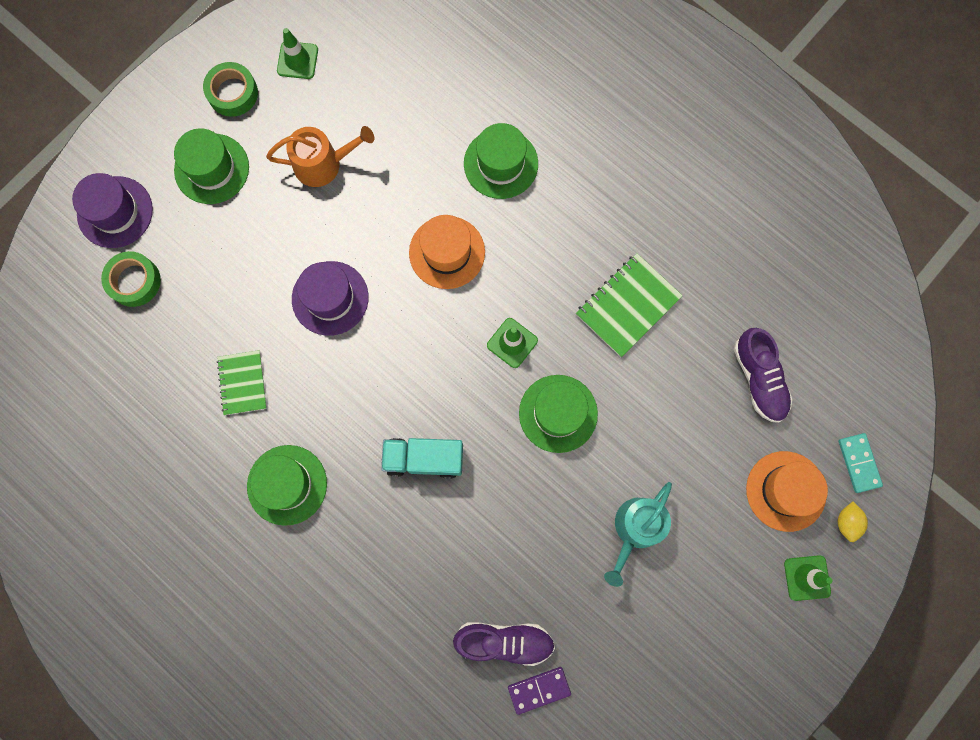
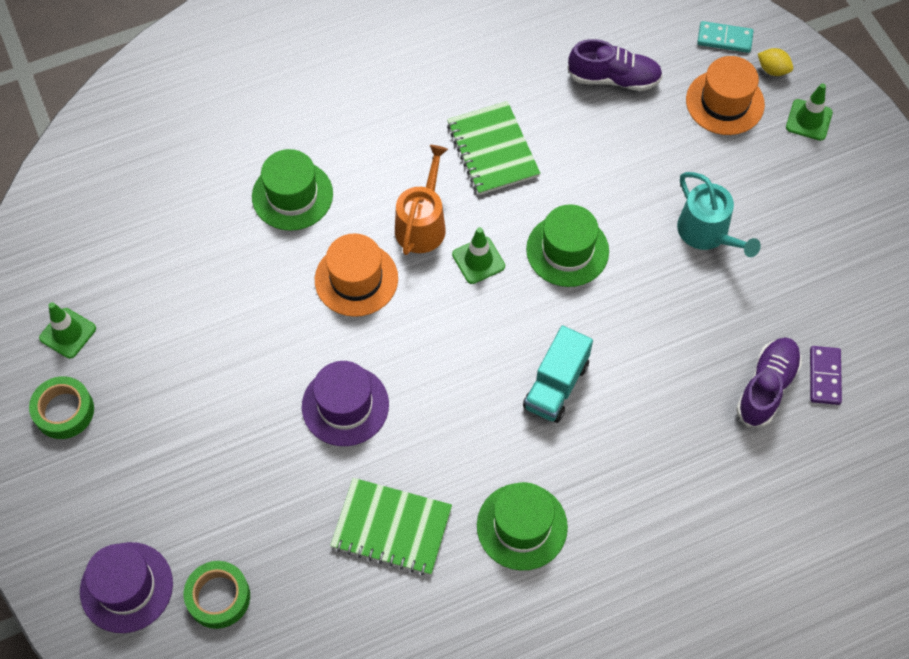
camera: 65 degrees left, 15 degrees down
green hat [174,128,249,204] -> none
green notebook [217,350,267,415] -> green notebook [330,478,452,575], size x1.51
orange watering can [266,126,374,187] -> orange watering can moved to [395,145,448,255]

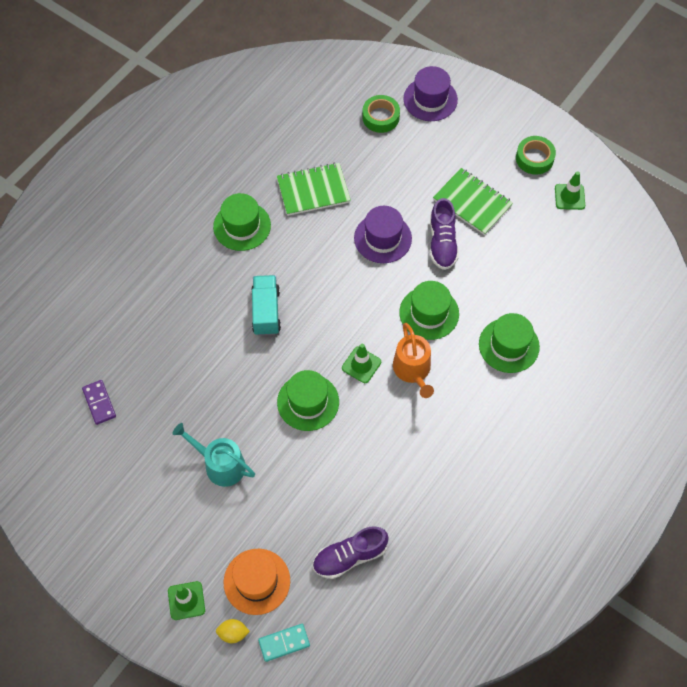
camera: 150 degrees right, 0 degrees up
orange hat [315,233,398,317] -> green hat [399,281,459,340]
green notebook [447,101,541,195] -> green notebook moved to [433,168,513,235]
purple shoe [736,337,802,427] -> purple shoe moved to [430,198,459,270]

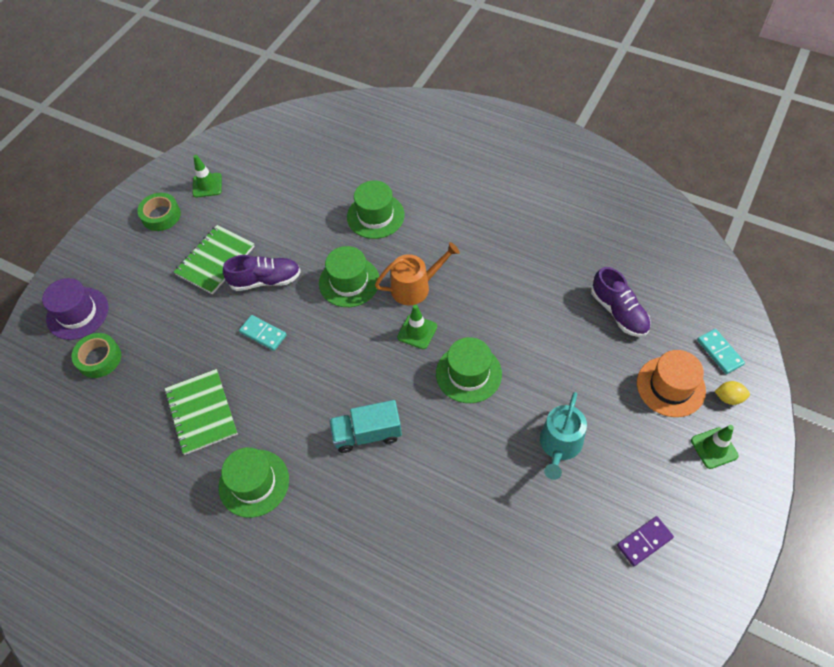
camera: 95 degrees left, 5 degrees down
purple domino [82,380,116,425] -> purple domino moved to [617,516,674,566]
yellow lemon [216,619,250,643] -> yellow lemon turned 75 degrees counterclockwise [714,381,750,405]
purple hat [354,206,412,263] -> turquoise domino [239,315,287,351]

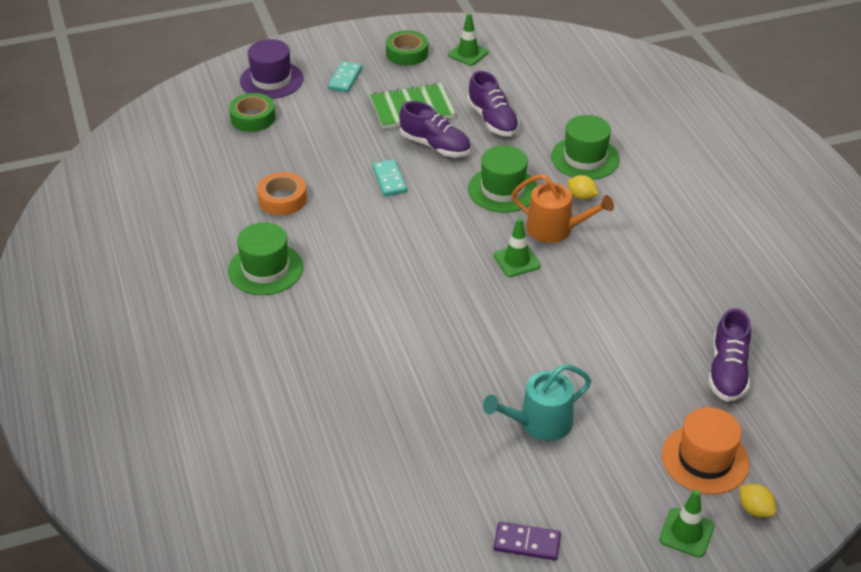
camera: 40 degrees right, 15 degrees down
green notebook [165,369,238,455] -> orange tape [257,172,307,215]
turquoise truck [329,400,402,453] -> none
green hat [436,337,502,403] -> none
turquoise domino [697,329,745,374] -> turquoise domino moved to [328,61,362,92]
none -> purple shoe [467,71,519,136]
none -> yellow lemon [567,175,599,200]

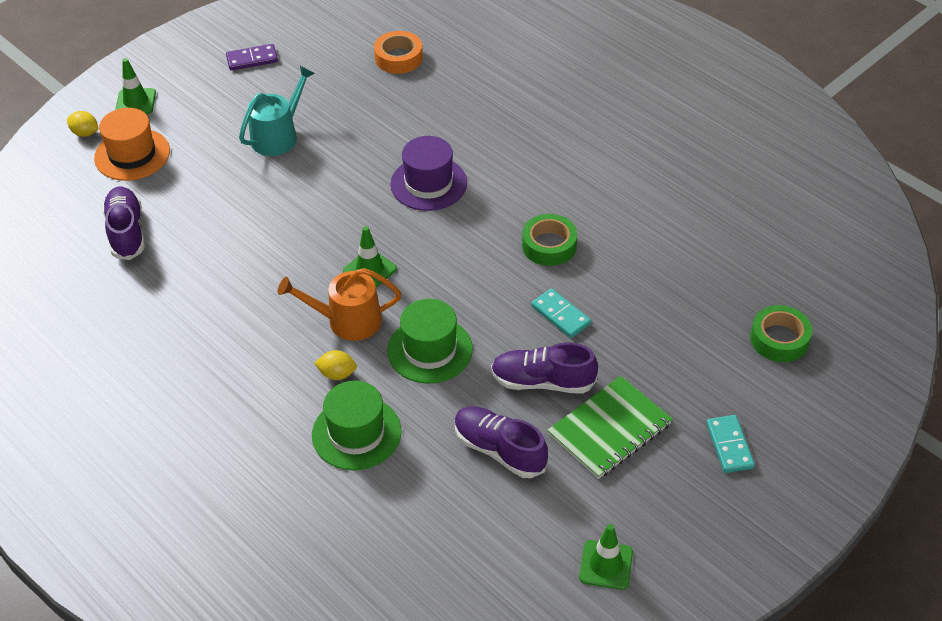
camera: 155 degrees right, 5 degrees up
green hat [228,222,303,295] -> none
purple hat [240,39,303,99] -> purple hat moved to [390,136,467,211]
orange tape [257,172,307,215] -> orange tape moved to [374,31,423,74]
green tape [386,30,428,66] -> green tape moved to [522,214,577,266]

